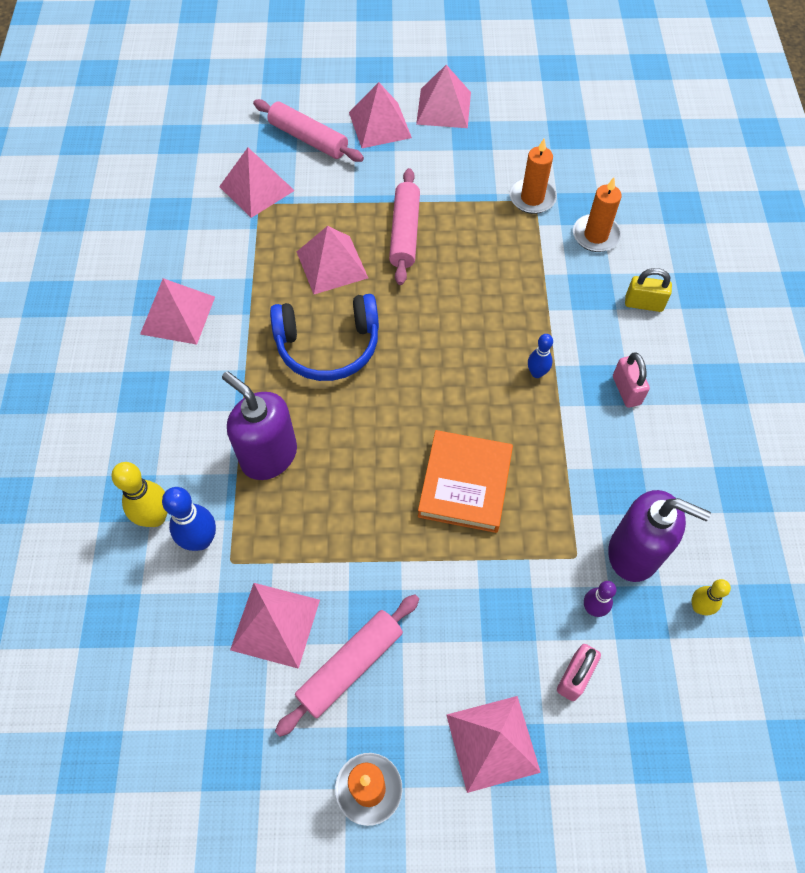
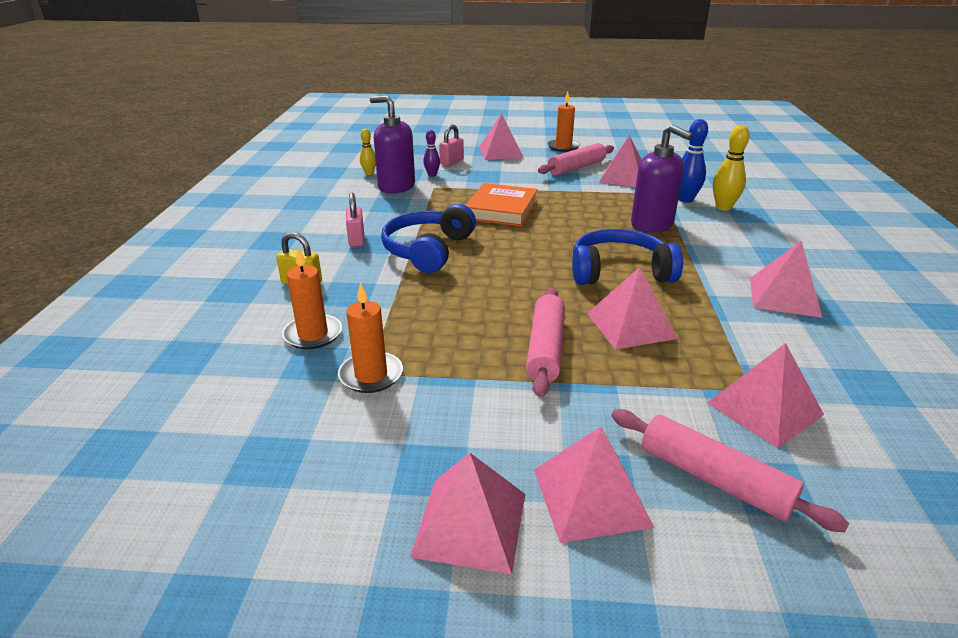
camera: 175 degrees left, 30 degrees down
blue bowling pin [528,334,553,378] -> blue headphones [381,204,476,273]

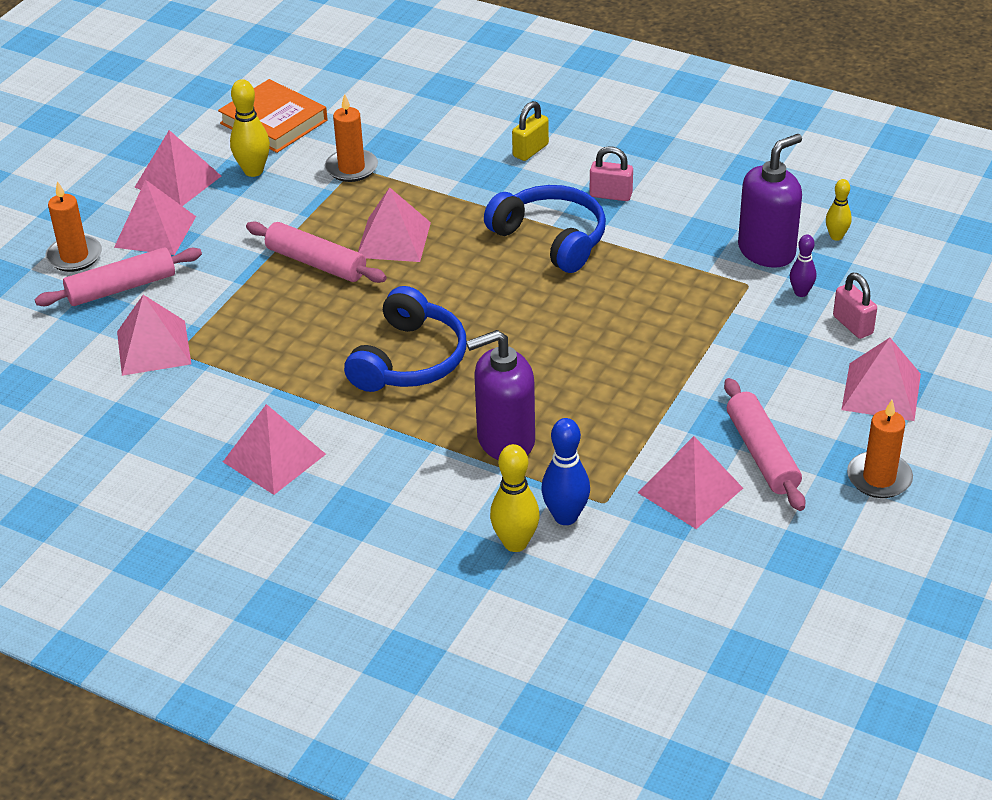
camera: 115 degrees right, 10 degrees up
orange candle [282,247,342,350] -> orange candle moved to [45,181,102,272]
orange book [465,183,538,227] -> orange book moved to [218,79,327,153]
pink pyramid [587,267,678,350] -> pink pyramid moved to [358,187,431,262]
none -> yellow bowling pin [230,79,270,177]

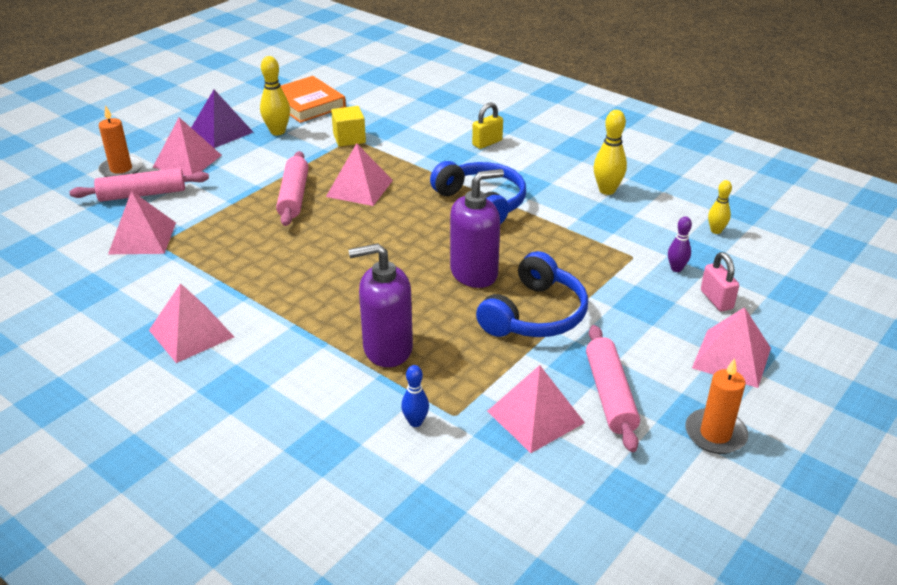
camera: 10 degrees right, 5 degrees down
pink pyramid [135,130,221,206] -> purple pyramid [191,90,254,148]
pink rolling pin [246,221,387,283] -> pink rolling pin turned 45 degrees clockwise [276,151,309,226]
orange candle [325,94,378,182] -> yellow cube [331,106,366,147]
blue headphones [344,286,467,392] -> blue headphones moved to [476,251,588,337]
yellow bowling pin [490,444,540,552] -> yellow bowling pin moved to [594,110,627,195]
blue bowling pin [541,418,590,525] -> blue bowling pin [401,365,429,427], size x0.62
pink padlock [590,146,633,201] -> none
purple soap dispenser [738,134,802,268] -> purple soap dispenser moved to [450,169,504,288]

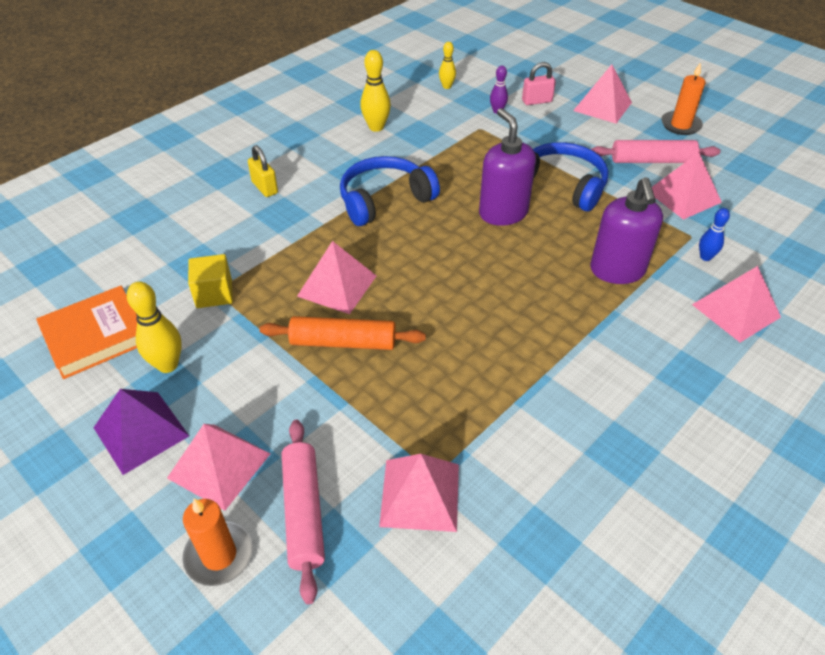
camera: 85 degrees left, 10 degrees up
pink pyramid [149,283,234,363] -> pink pyramid moved to [692,266,781,342]
pink rolling pin [276,151,309,226] -> orange rolling pin [259,316,426,350]

